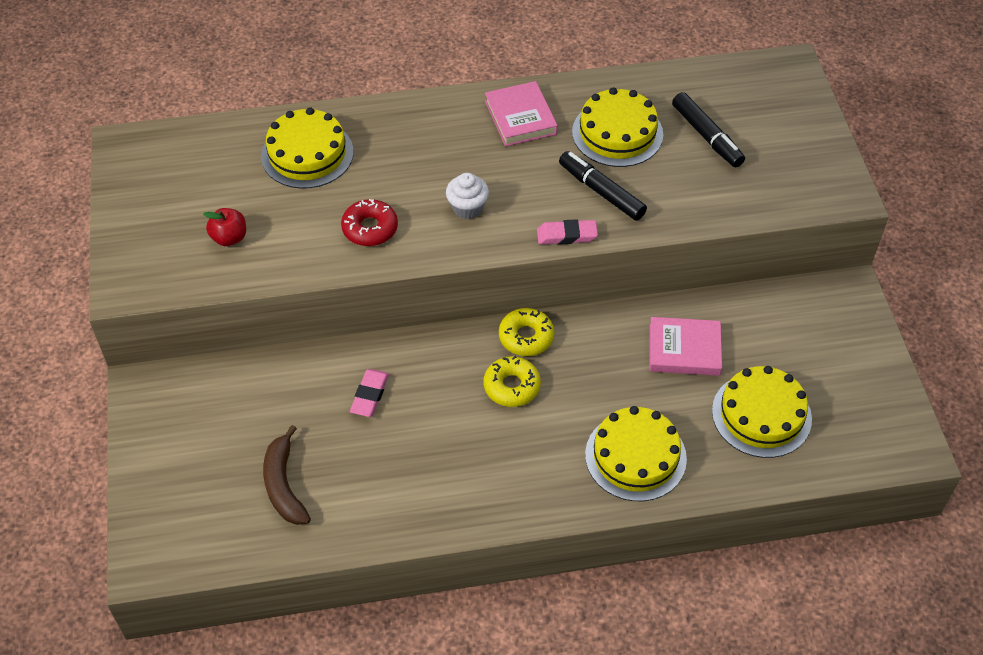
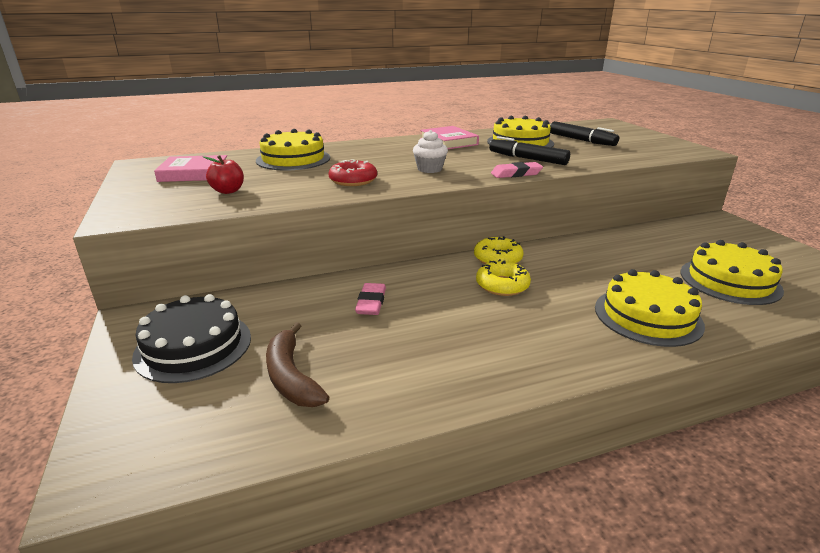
camera: 10 degrees left, 25 degrees down
pink book [649,317,722,376] -> pink book moved to [154,155,227,182]
none -> black cake [132,294,251,383]

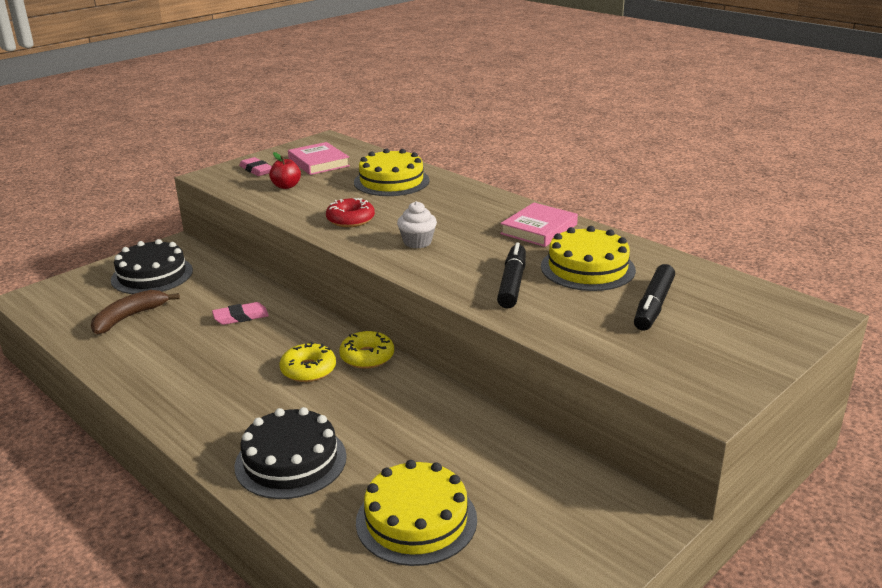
camera: 65 degrees right, 0 degrees up
pink eraser [491,162,543,178] -> pink eraser moved to [239,157,272,176]
yellow cake [595,269,705,347] -> black cake [234,407,347,499]

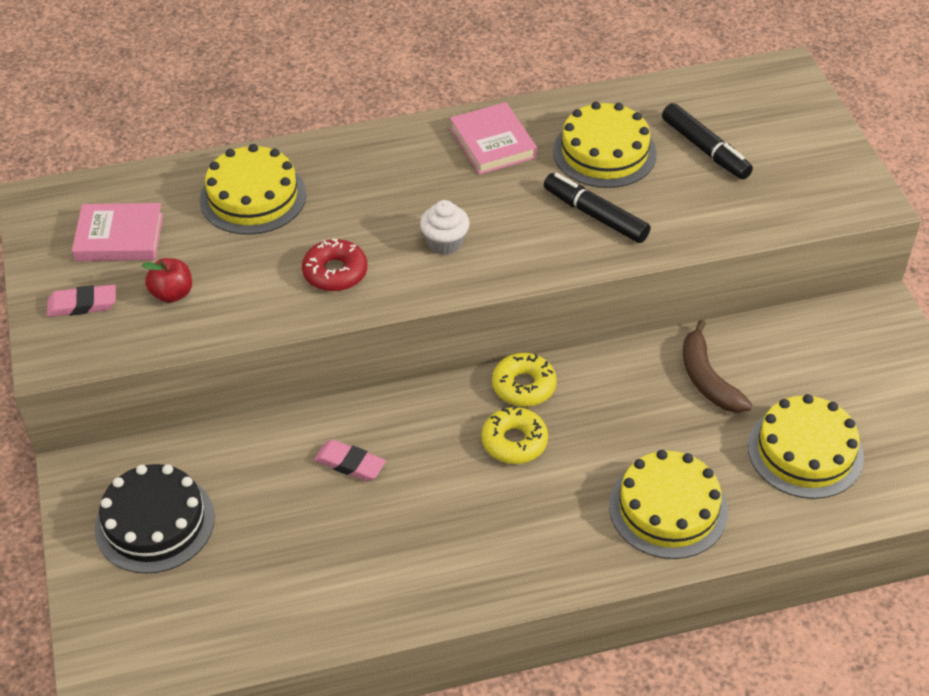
camera: 60 degrees left, 20 degrees up
brown banana [91,290,180,334] -> brown banana moved to [683,320,752,413]
pink eraser [212,302,269,325] -> pink eraser turned 75 degrees counterclockwise [314,440,386,481]
black cake [234,407,347,499] -> yellow cake [609,450,728,559]

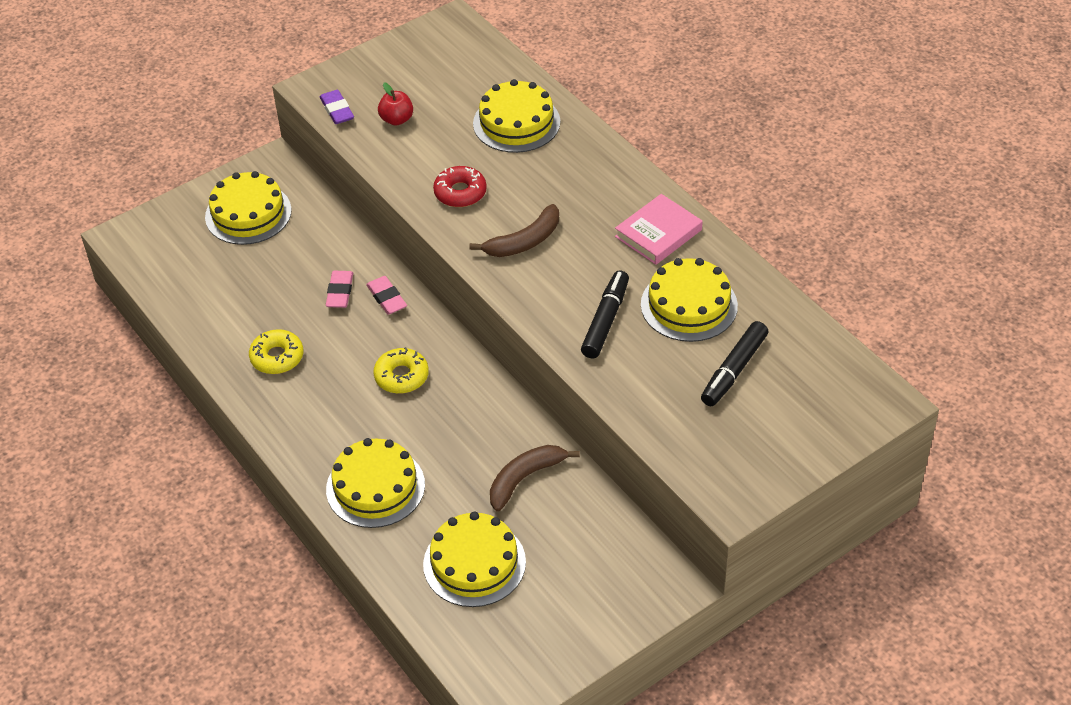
camera: 70 degrees right, 0 degrees up
pink eraser [47,284,116,317] -> pink eraser moved to [366,276,407,315]
pink book [72,203,163,261] -> none
black cake [95,464,215,574] -> yellow cake [205,171,292,245]
white cupcake [420,200,470,255] -> brown banana [469,204,559,257]
yellow donut [492,353,557,407] -> yellow donut moved to [249,329,303,374]
none -> purple eraser [320,90,354,124]

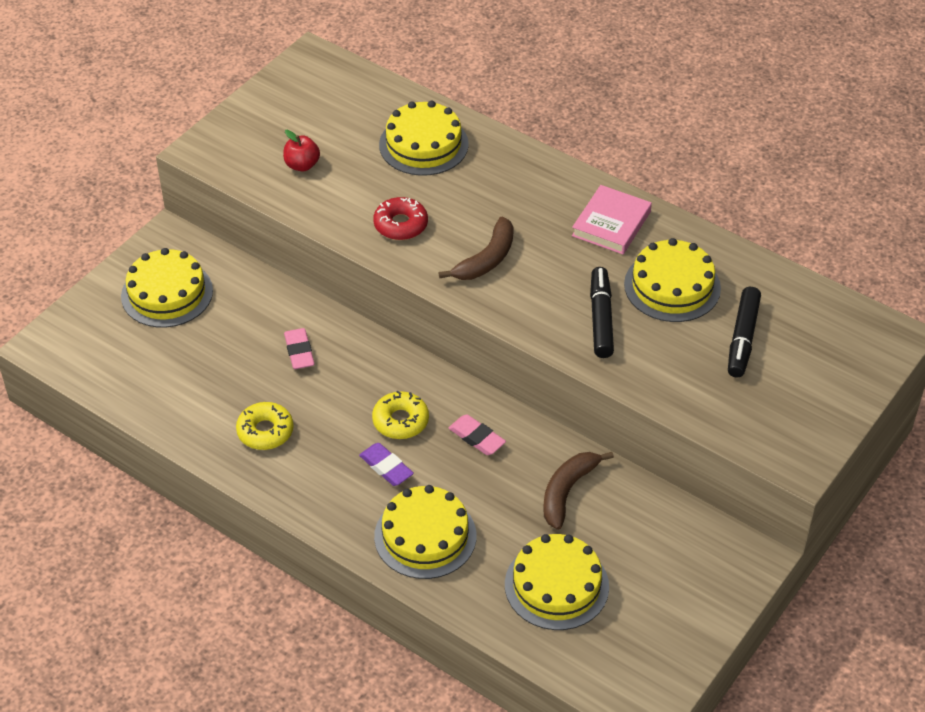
camera: 20 degrees left, 0 degrees up
purple eraser [320,90,354,124] -> purple eraser moved to [359,443,414,486]
pink eraser [366,276,407,315] -> pink eraser moved to [448,414,506,455]

